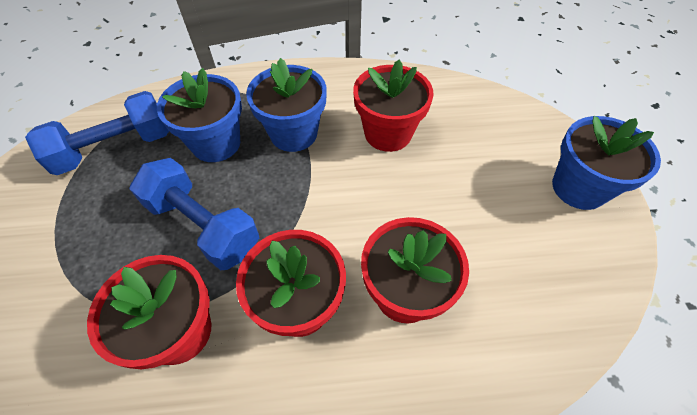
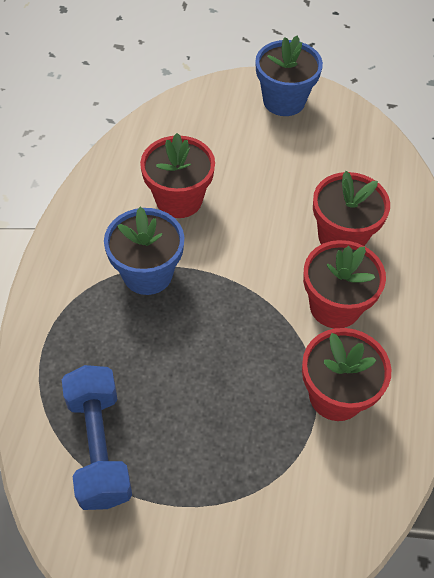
camera: 75 degrees left, 0 degrees up
blue dumbbell [130,158,259,270] -> none
blue flower pot [157,68,242,162] -> none

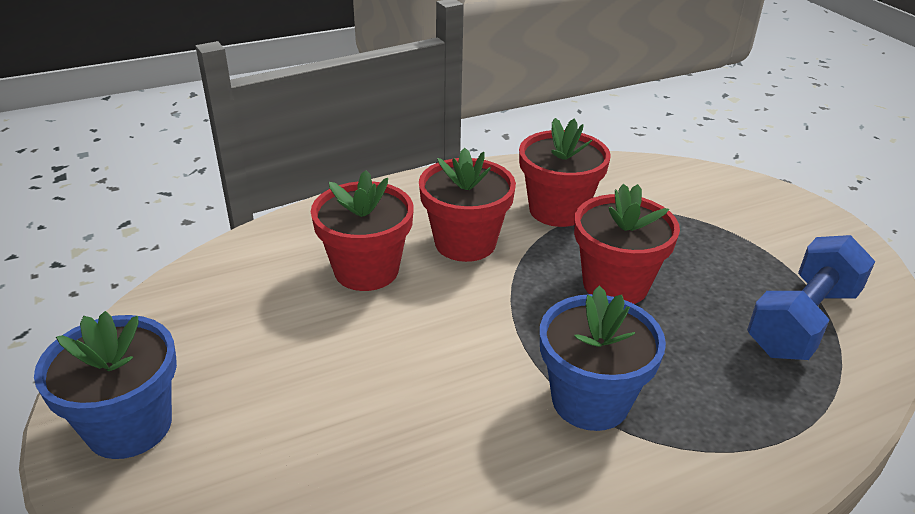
camera: 125 degrees left, 20 degrees down
red flower pot [140,133,215,218] -> red flower pot moved to [574,184,680,304]

